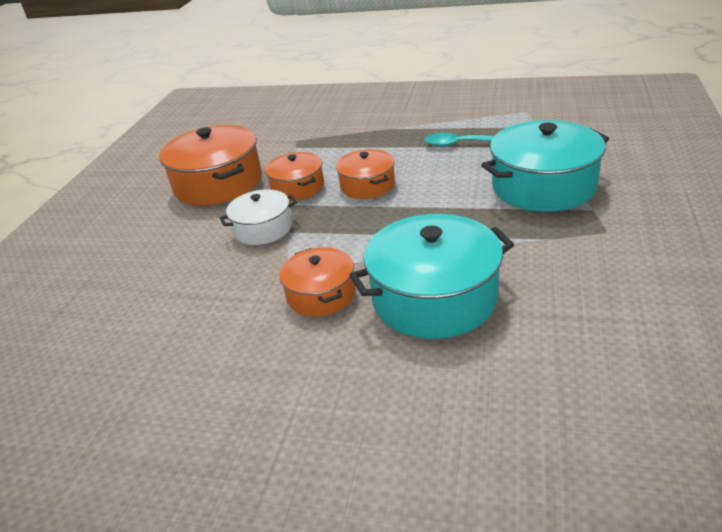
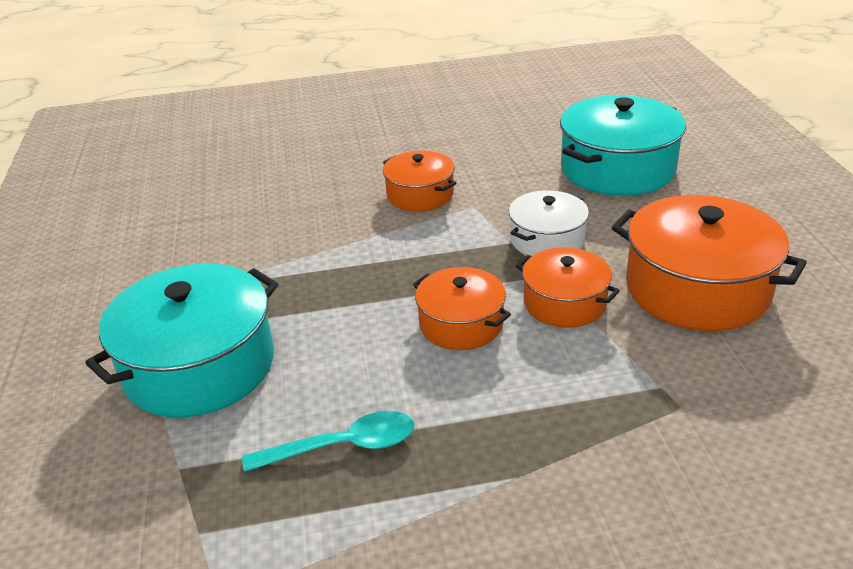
camera: 155 degrees right, 0 degrees up
turquoise pot [350,214,514,339] -> turquoise pot moved to [560,95,686,196]

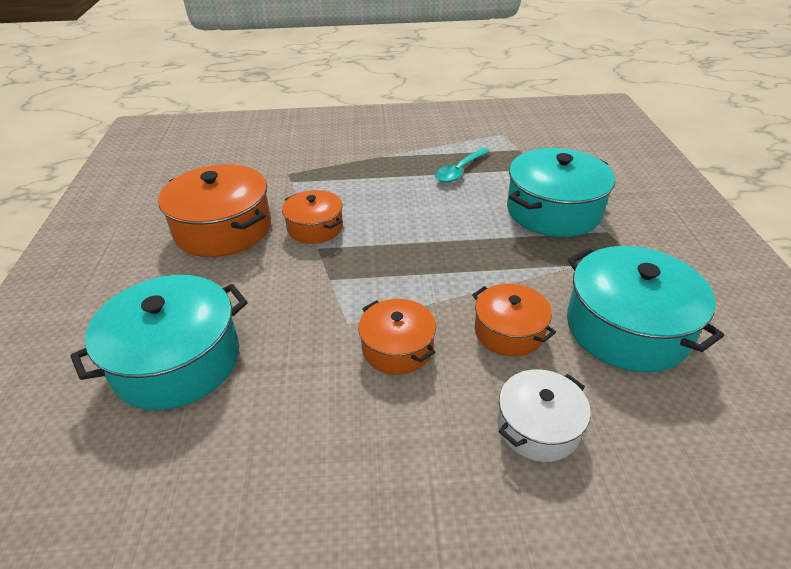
camera: 175 degrees left, 5 degrees up
turquoise spoon [242,411,414,472] -> turquoise spoon turned 45 degrees counterclockwise [435,148,490,183]
orange pot [413,267,511,350] -> orange pot moved to [472,284,556,357]
white pot [509,190,589,256] -> white pot moved to [498,369,591,462]
none -> turquoise pot [567,246,724,373]

